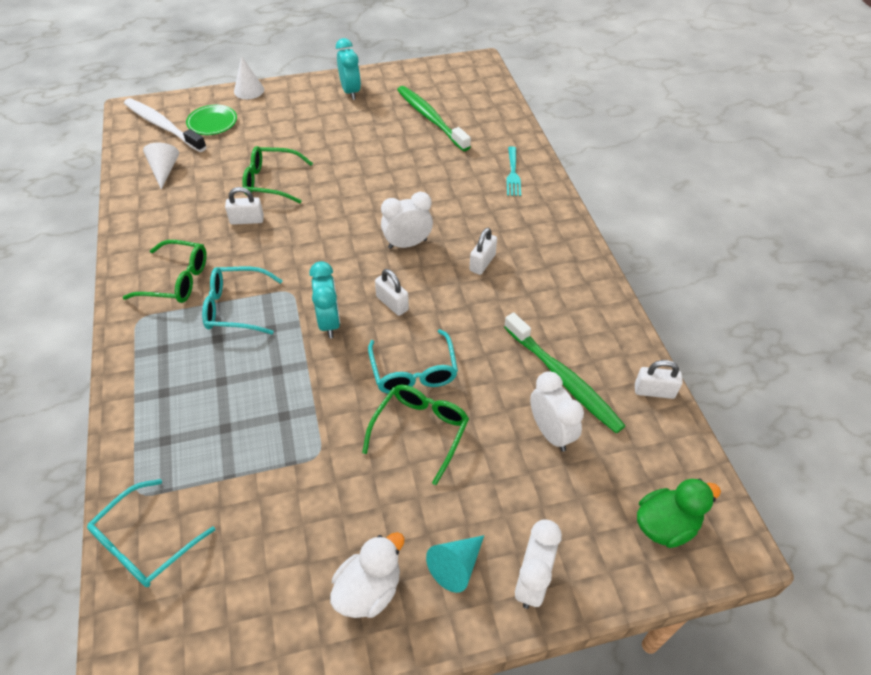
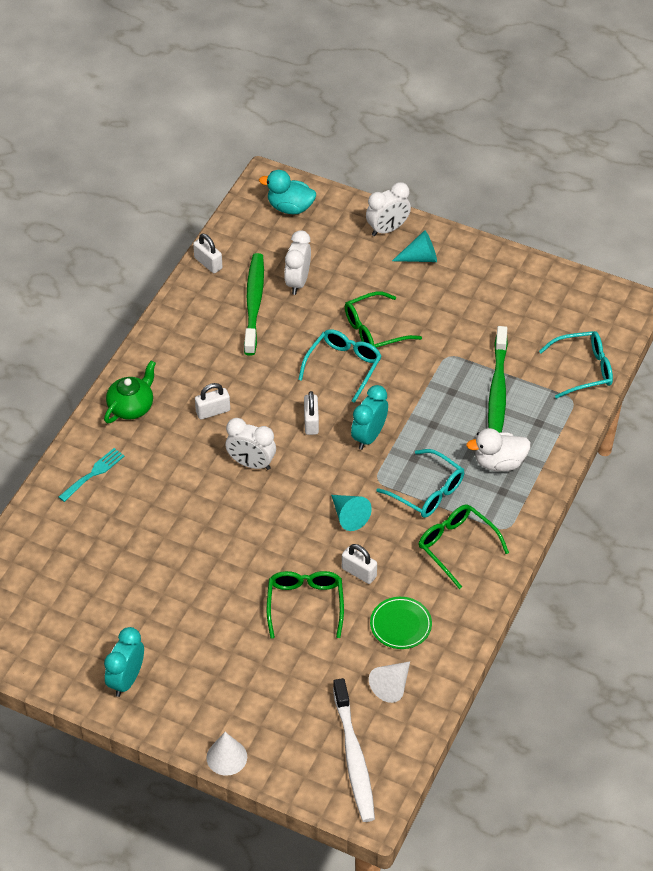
camera: 140 degrees left, 0 degrees up
green plate [186,105,237,135] -> green plate moved to [370,597,432,649]
green glasses [242,146,313,203] -> green glasses turned 135 degrees counterclockwise [267,571,344,639]
white duck [330,532,405,618] -> white duck moved to [466,428,531,471]
green toothbrush [397,86,471,151] -> green toothbrush moved to [488,326,508,433]
green duck [637,479,721,548] -> turquoise duck [259,170,316,214]
none -> green teapot [104,361,156,423]
none -> turquoise cone [331,495,372,531]

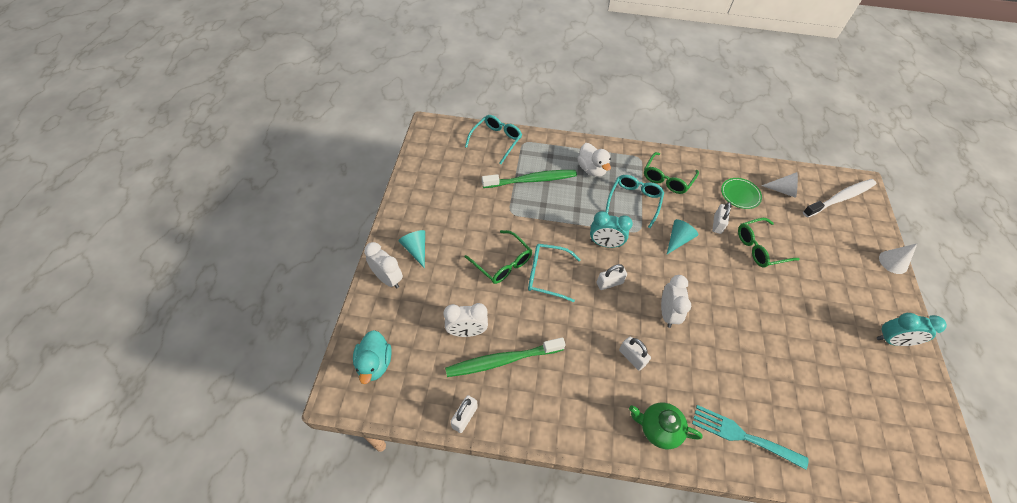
camera: 110 degrees left, 5 degrees up
turquoise fork [59,448,125,502] -> turquoise fork [692,405,808,470], size x1.51
turquoise glasses [539,331,613,399] -> turquoise glasses turned 60 degrees clockwise [465,115,522,164]

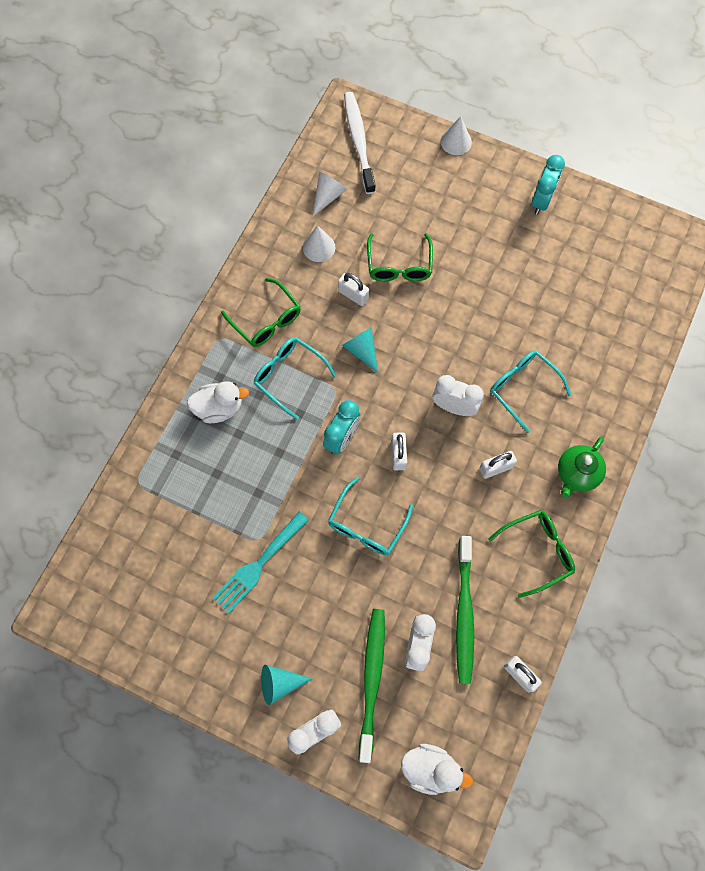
camera: 70 degrees left, 15 degrees up
turquoise duck [353,330,392,384] -> white duck [401,744,473,795]
green glasses [464,230,532,284] -> green glasses moved to [488,510,575,598]
turquoise glasses [465,115,522,164] -> turquoise glasses moved to [490,350,571,433]
green toothbrush [482,170,577,188] -> green toothbrush moved to [359,609,385,763]
turquoise fork [692,405,808,470] -> turquoise fork moved to [212,512,309,614]
green plate [721,178,762,209] -> white cone [303,225,335,262]

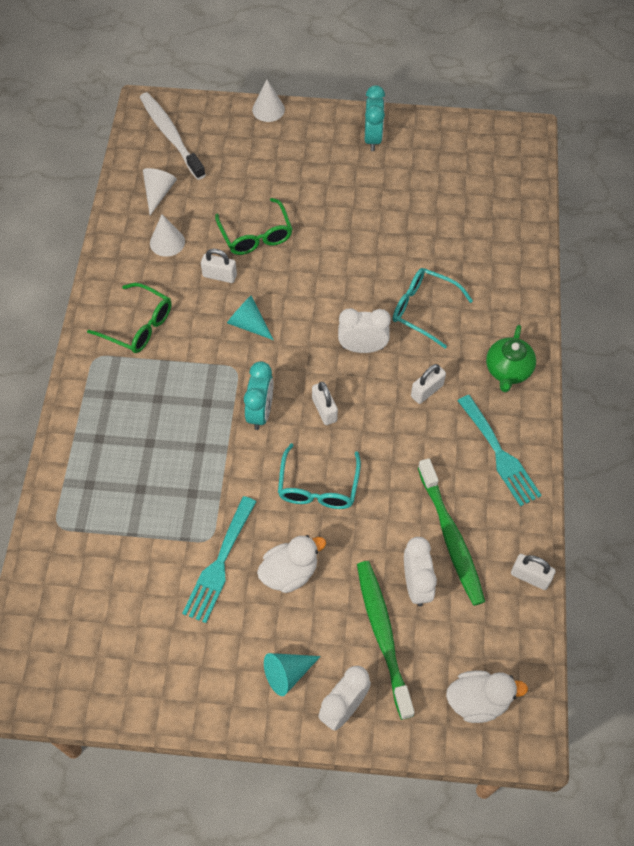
camera: 20 degrees left, 10 degrees down
white duck [187,381,249,423] -> white duck moved to [257,535,326,593]
turquoise glasses [253,337,337,420] -> none
green glasses [488,510,575,598] -> turquoise fork [458,395,542,507]

